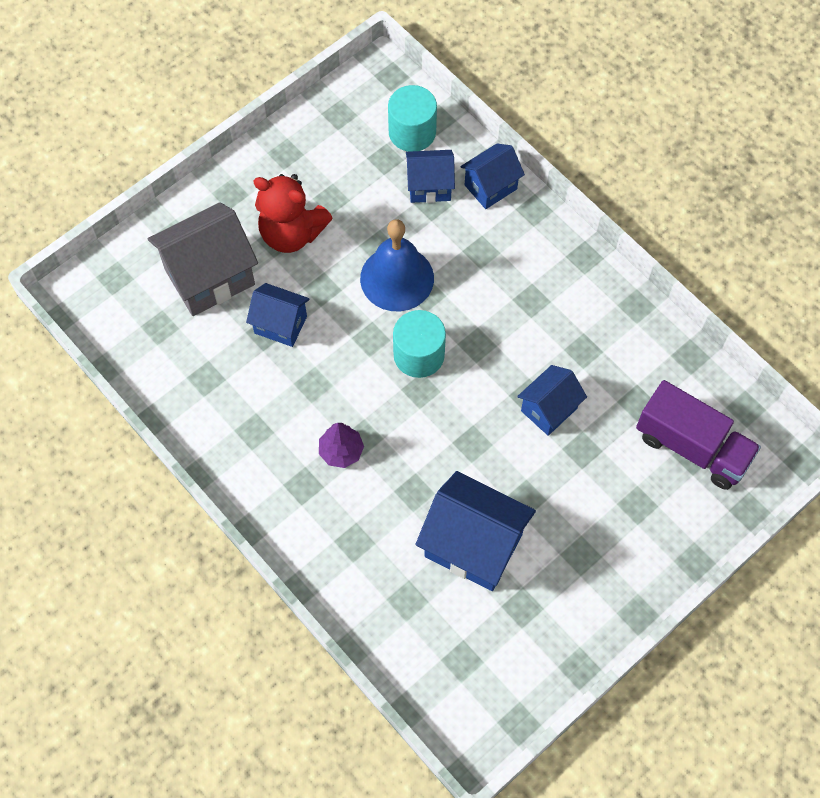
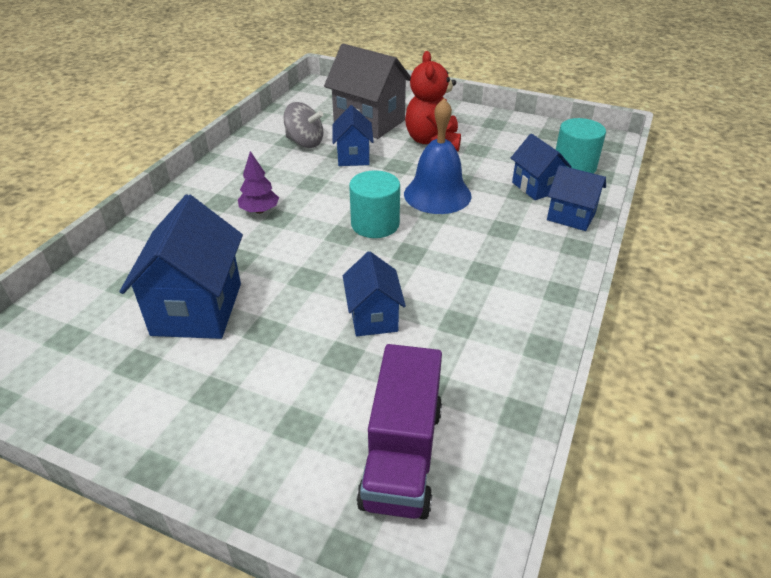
camera: 65 degrees right, 25 degrees down
blue house [517,365,587,436] -> blue house turned 60 degrees clockwise [343,252,406,336]
none -> grey spinning top [283,102,323,148]

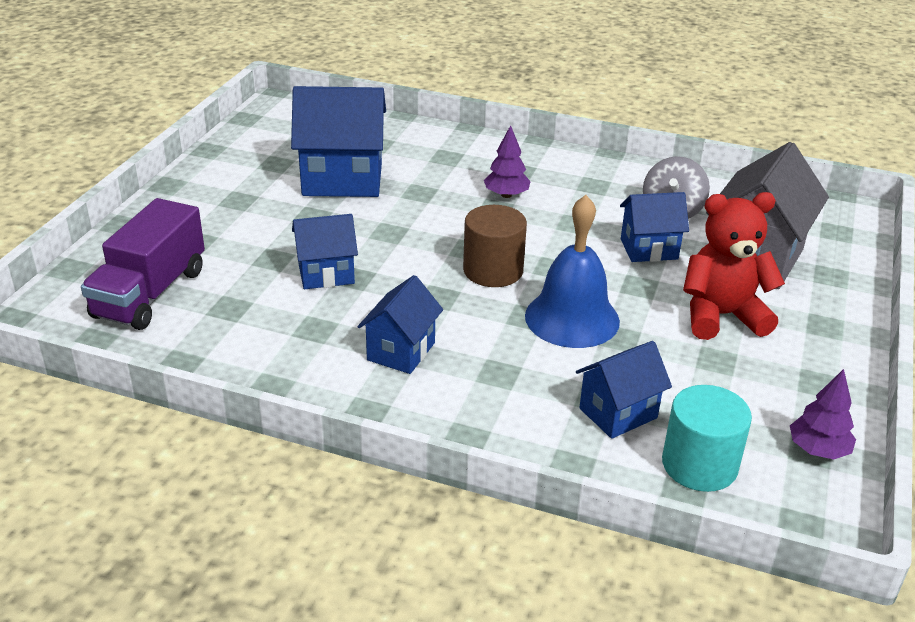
camera: 85 degrees right, 5 degrees down
turquoise cylinder [349,170,400,238] -> brown cylinder [463,205,527,287]
purple truck [357,344,442,520] -> purple truck turned 75 degrees counterclockwise [81,198,205,330]
blue house [547,165,606,231] -> blue house moved to [358,275,443,374]
none -> purple tree [790,369,856,459]

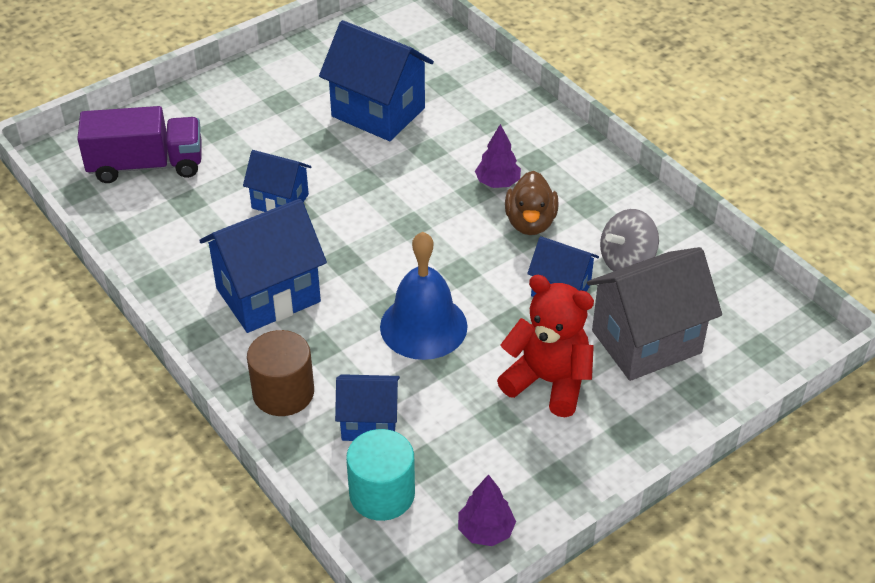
camera: 35 degrees right, 10 degrees up
purple truck [81,198,205,330] -> purple truck turned 150 degrees counterclockwise [77,106,202,183]
blue house [358,275,443,374] -> blue house [199,199,327,333], size x1.70
brown cylinder [463,205,527,287] -> brown cylinder moved to [247,330,314,416]
none -> brown duck [505,171,559,235]

